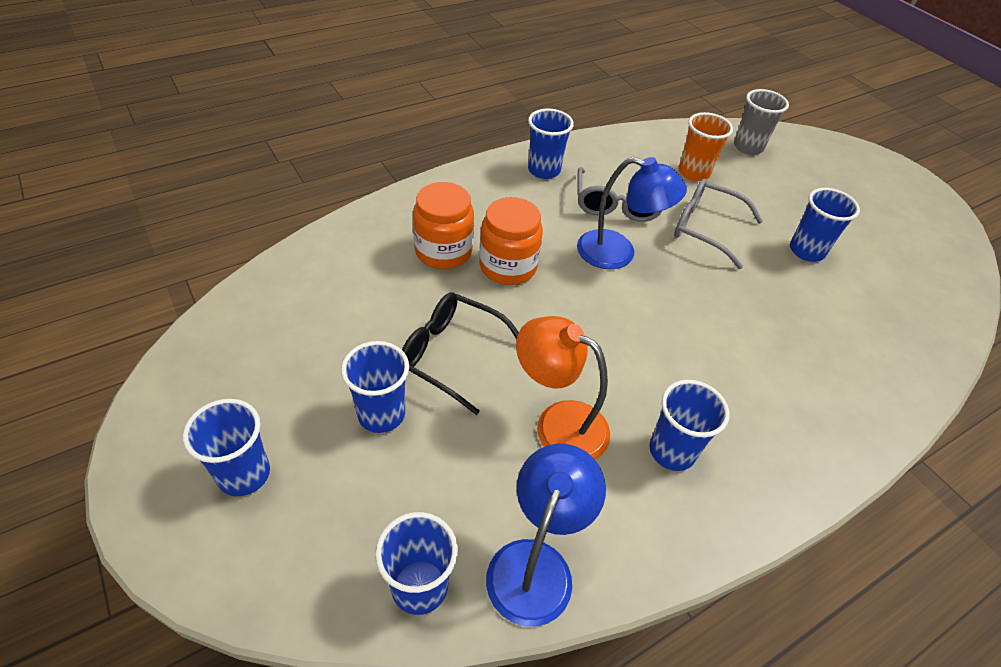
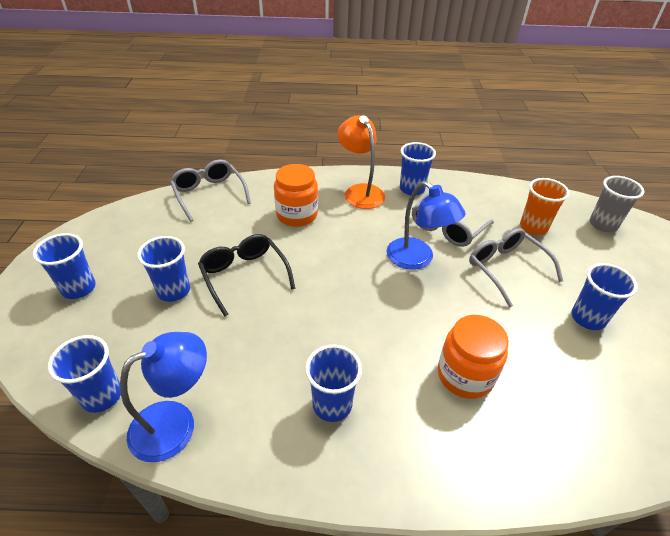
camera: 35 degrees right, 5 degrees down
orange jar [479,197,543,285] -> orange jar moved to [438,315,509,399]
orange lamp [516,316,610,459] -> orange lamp moved to [337,115,385,209]
none -> grey glasses [170,160,251,222]

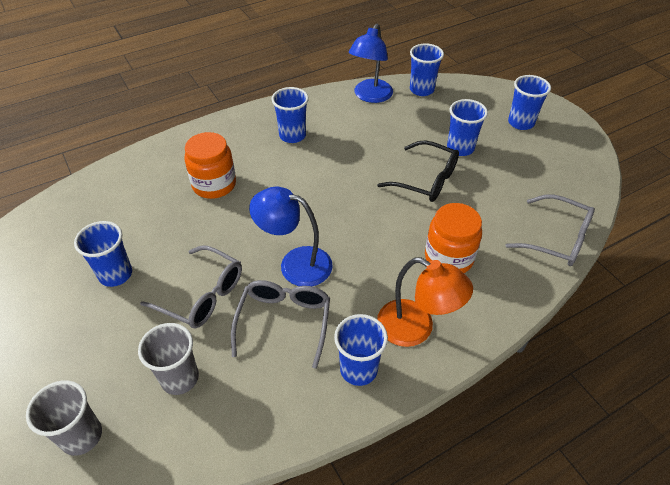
camera: 150 degrees right, 5 degrees up
orange cup [520,178,569,235] -> grey cup [138,323,199,395]

